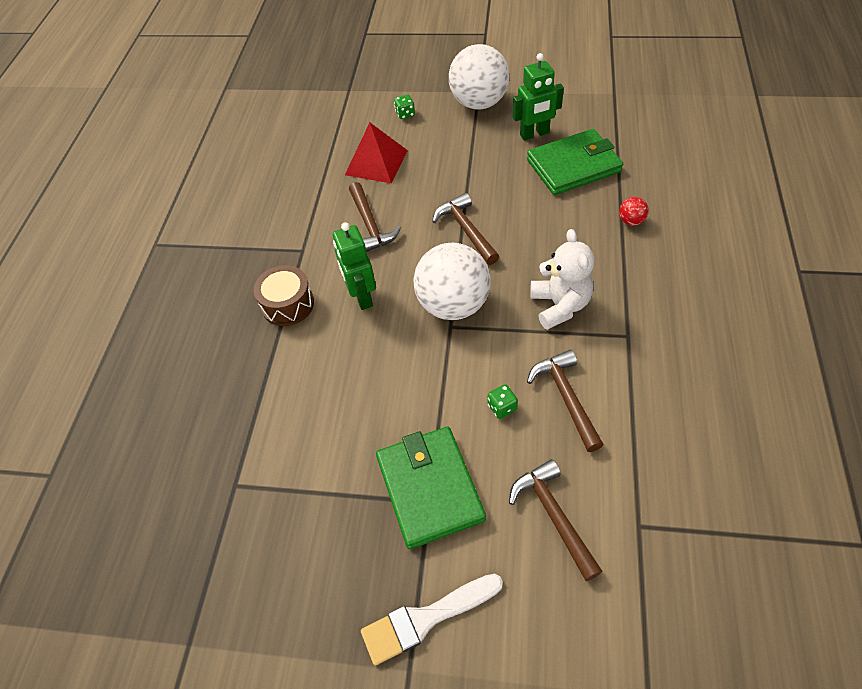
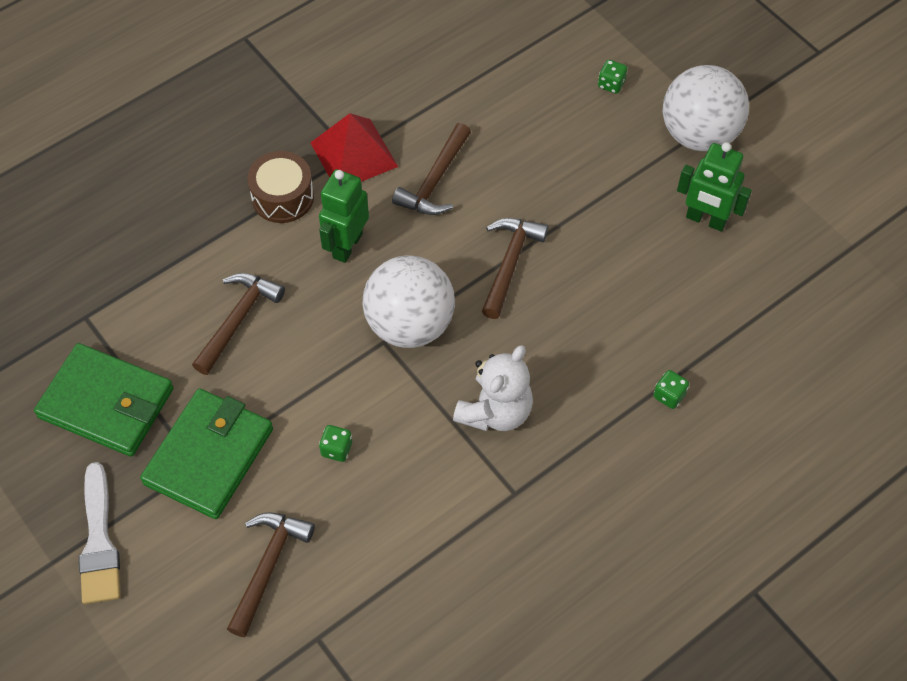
camera: 40 degrees right, 5 degrees up
red pyramid [345,122,408,183] -> red pyramid moved to [310,113,398,182]
white brush [361,574,503,666] -> white brush turned 120 degrees counterclockwise [79,462,120,604]
green wallet [527,129,623,195] -> green wallet moved to [34,343,174,457]
brown hammer [527,350,604,452] -> brown hammer moved to [192,273,285,375]
red ball [619,197,649,226] -> green dice [653,370,689,409]

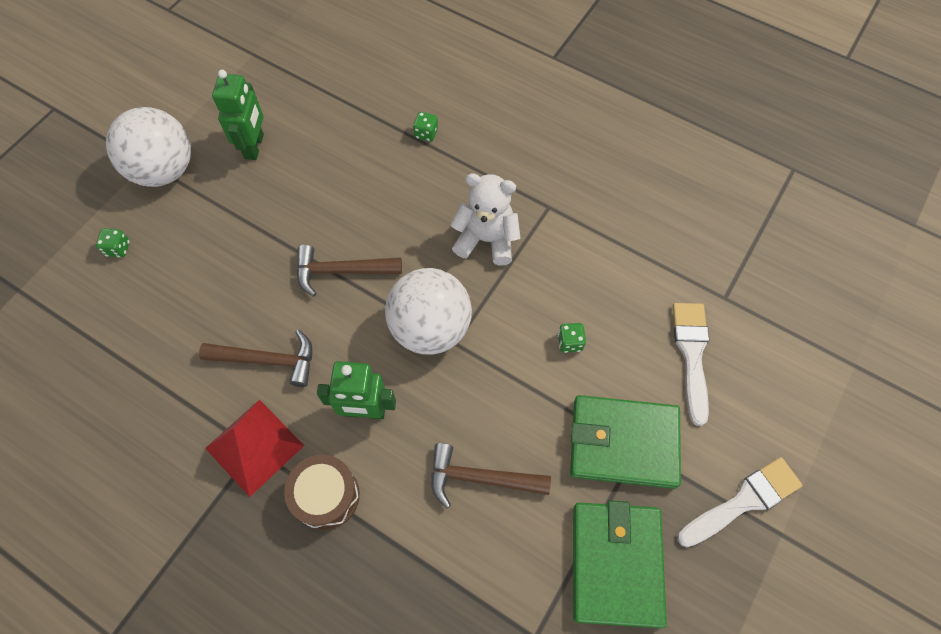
camera: 110 degrees left, 5 degrees up
brown hammer [227,512,315,637] -> white brush [673,303,709,426]

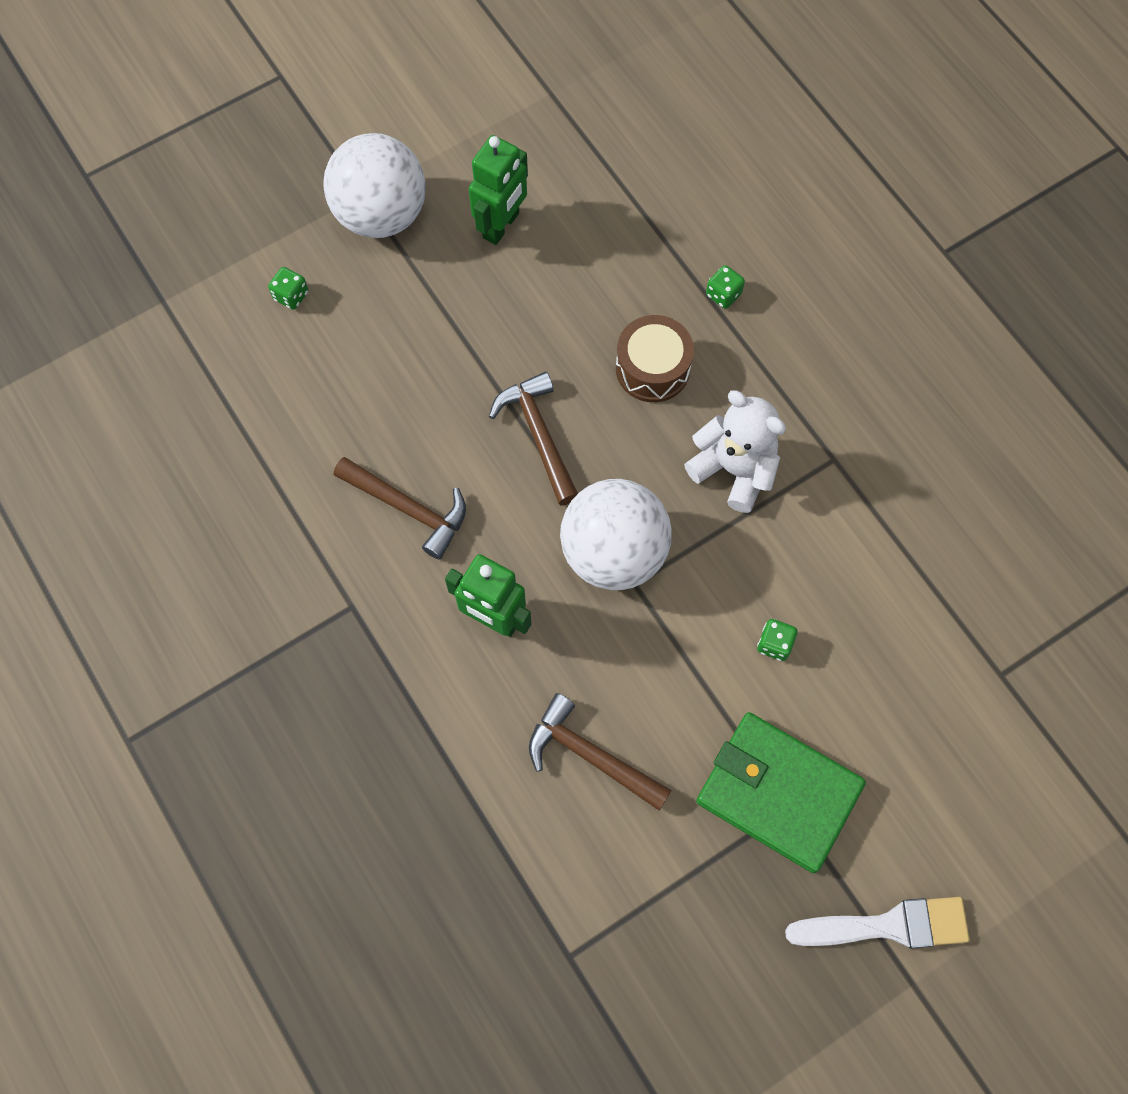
camera: 25 degrees right, 5 degrees up
red pyramid [205,400,304,497] -> none
brown drum [284,455,360,530] -> brown drum moved to [616,315,694,402]
brown hammer [297,245,402,297] -> brown hammer turned 45 degrees clockwise [489,372,578,505]
green wallet [573,500,667,628] -> none
white brush [673,303,709,426] -> none

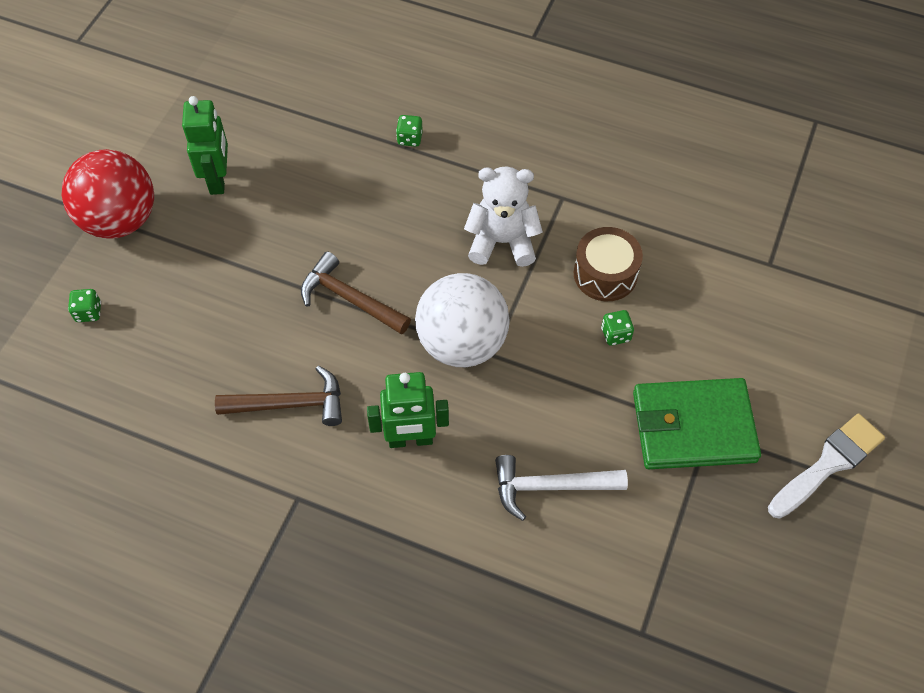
camera: 35 degrees left, 10 degrees down
white ball [324,133,426,238] -> red ball [62,149,154,239]
brown hammer [529,693,672,811] -> white hammer [495,455,628,521]
brown drum [616,315,694,402] -> brown drum moved to [574,227,643,301]

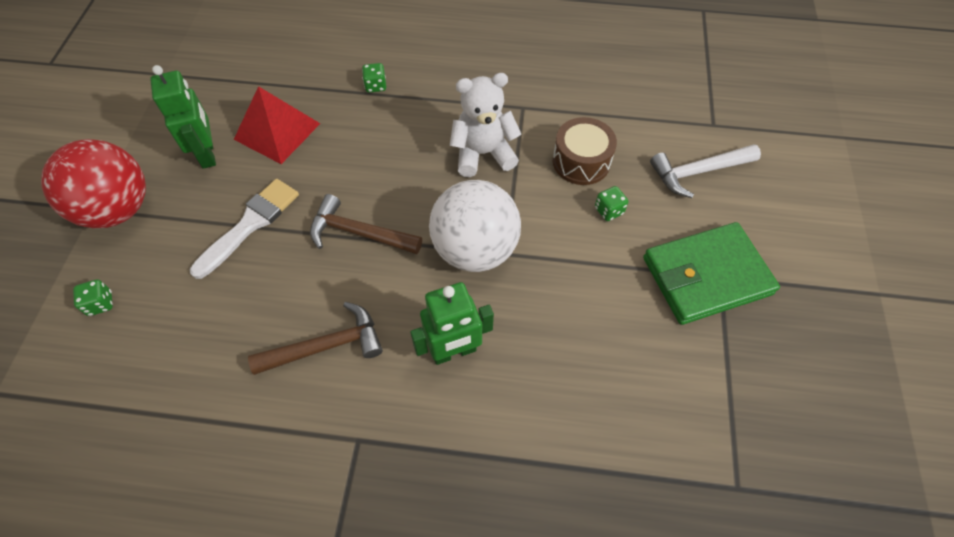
camera: 15 degrees left, 0 degrees up
white hammer [495,455,628,521] -> white hammer moved to [650,144,761,198]
white brush [768,413,885,519] -> white brush moved to [190,179,299,279]
none -> red pyramid [234,86,320,164]

